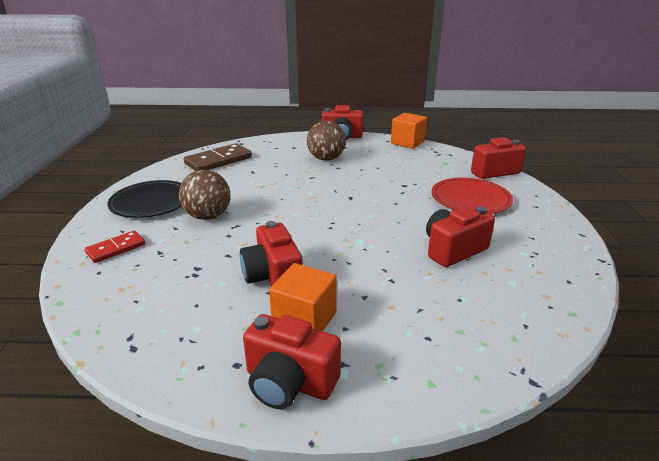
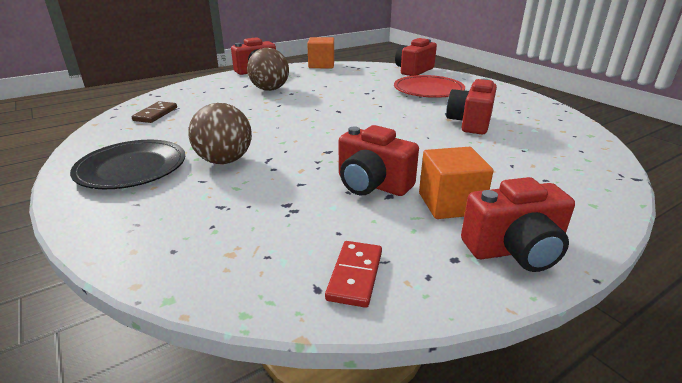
camera: 35 degrees left, 0 degrees up
red domino [85,231,145,263] -> red domino moved to [325,241,382,308]
brown domino [184,143,252,171] -> brown domino [132,101,177,123], size x0.60

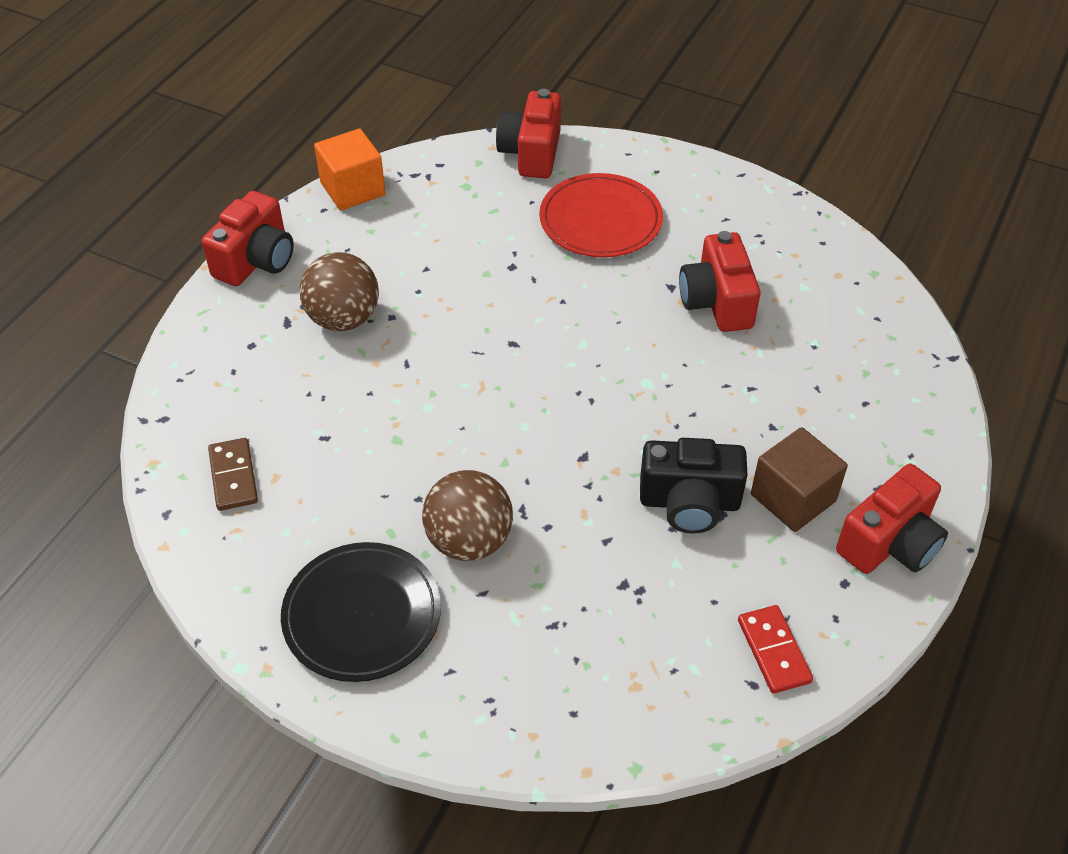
camera: 30 degrees left, 20 degrees up
red camera [339,125,419,196] -> black camera [640,438,747,533]
orange cube [419,147,493,219] -> brown cube [751,427,848,532]

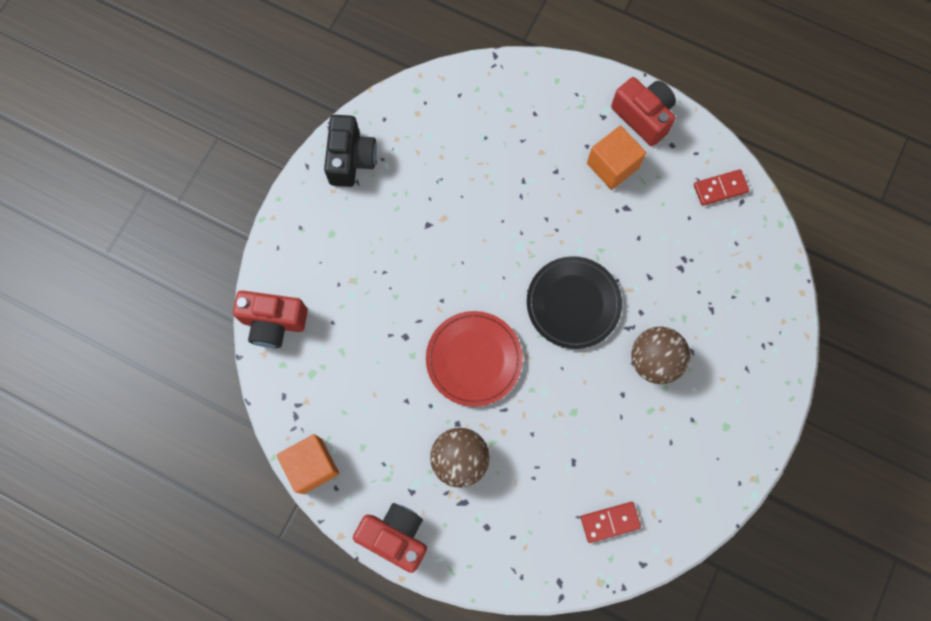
camera: 90 degrees left, 25 degrees up
brown domino [208,438,258,511] -> red domino [581,502,641,543]
black plate [281,542,441,682] -> black plate moved to [527,256,622,349]
red plate [539,173,663,257] -> red plate moved to [426,311,523,407]
black camera [640,438,747,533] -> black camera moved to [324,115,377,187]
red camera [679,231,761,332] -> none
brown cube [751,427,848,532] -> orange cube [587,126,646,190]

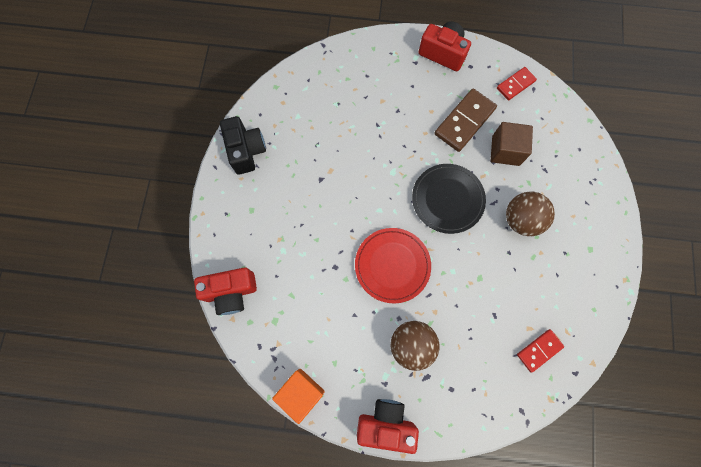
camera: 20 degrees left, 0 degrees up
orange cube [587,126,646,190] -> none
none -> brown domino [435,88,497,152]
none -> brown cube [491,122,533,166]

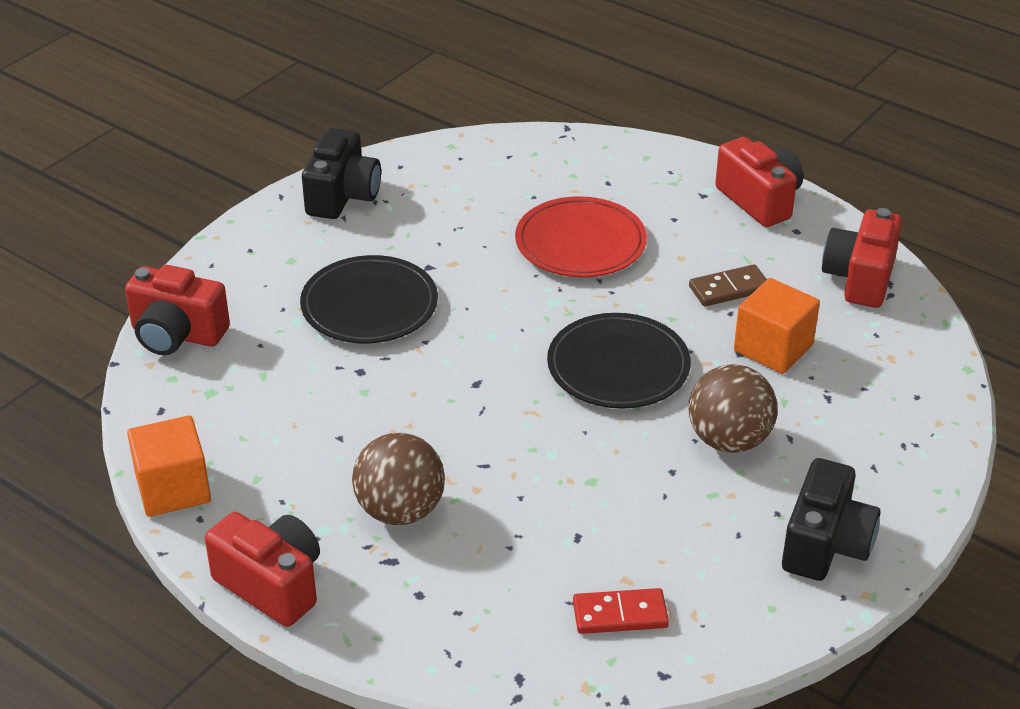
camera: 30 degrees right, 35 degrees down
red plate [355,228,431,303] -> red plate moved to [515,196,647,277]
brown domino [435,88,497,152] -> brown domino [689,264,767,306], size x0.60
brown cube [491,122,533,166] -> orange cube [734,278,820,374]
red domino [497,67,537,100] -> red camera [822,208,902,308]
none -> black plate [300,255,438,343]
none -> black camera [782,458,881,581]

